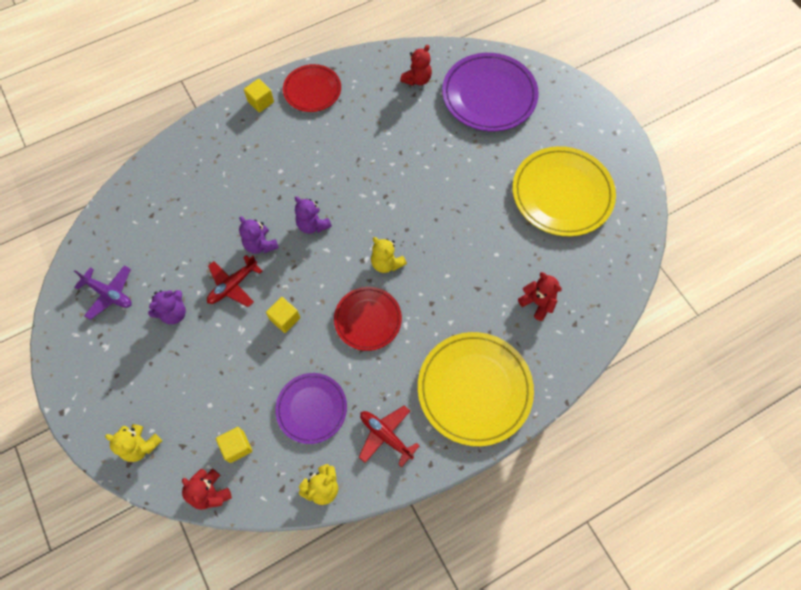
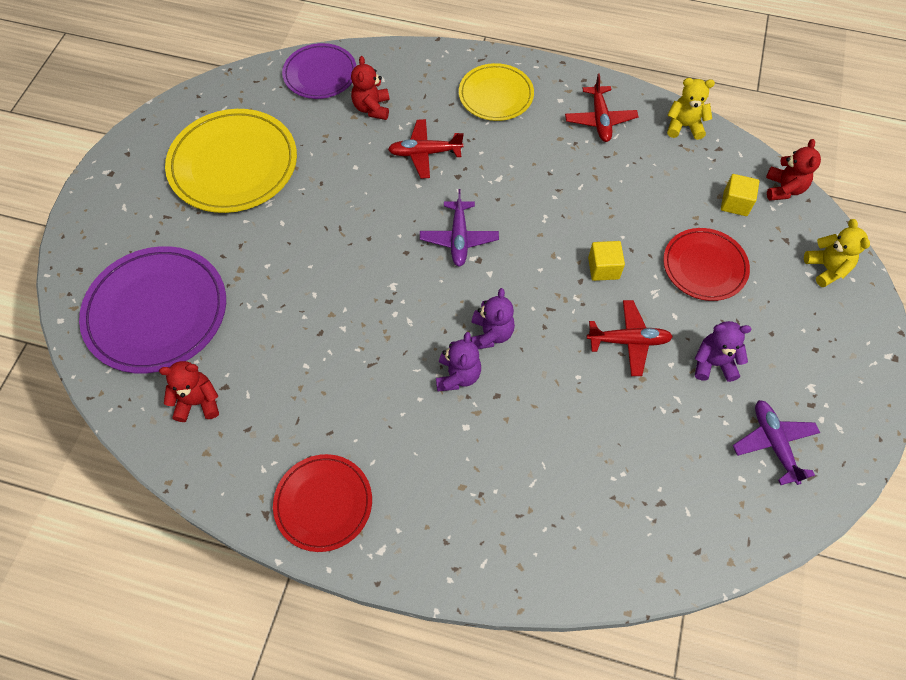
camera: 135 degrees left, 5 degrees down
purple teddy bear [239,216,279,254] -> purple teddy bear moved to [436,332,481,392]
yellow cube [244,79,274,113] -> none
purple plate [275,373,347,444] -> purple plate moved to [282,43,356,99]
red plate [334,287,402,351] -> red plate moved to [663,228,750,301]
yellow teddy bear [371,237,407,273] -> purple plane [420,189,499,267]
yellow plate [418,332,534,446] -> yellow plate [459,63,534,121], size x0.61
none -> red plane [388,119,464,179]

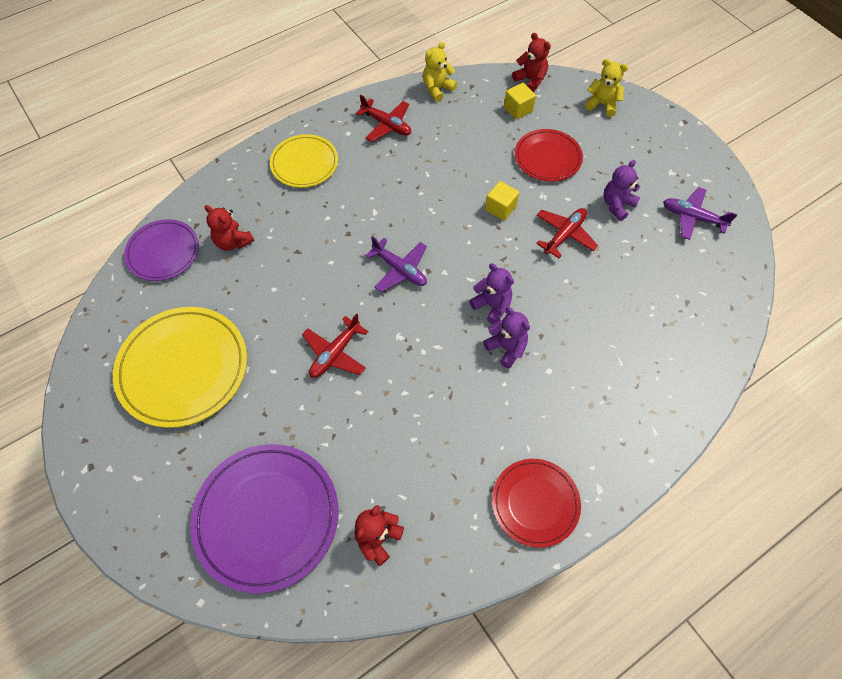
camera: 50 degrees left, 0 degrees up
red plane [388,119,464,179] -> red plane moved to [302,313,368,378]

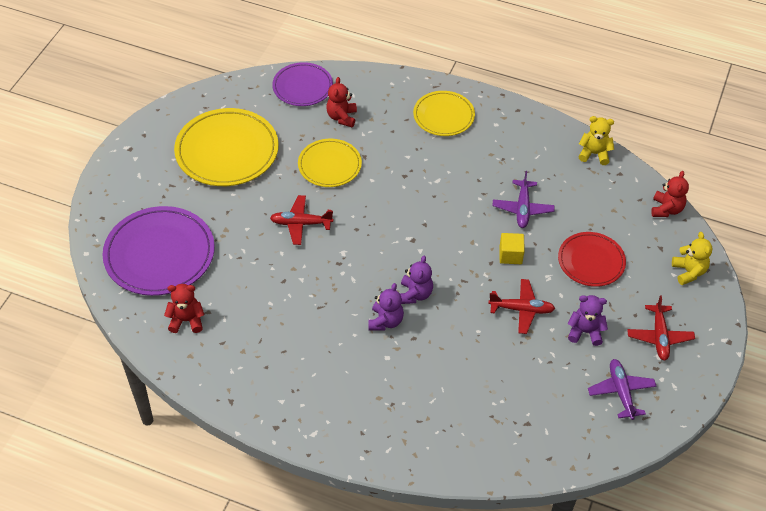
camera: 55 degrees right, 10 degrees down
red plane [355,94,411,142] -> red plane moved to [627,295,695,361]
purple plane [365,236,427,292] -> purple plane moved to [492,171,555,228]
red plate [492,459,581,548] -> none
yellow cube [504,83,536,120] -> none
none -> yellow plate [298,139,362,187]

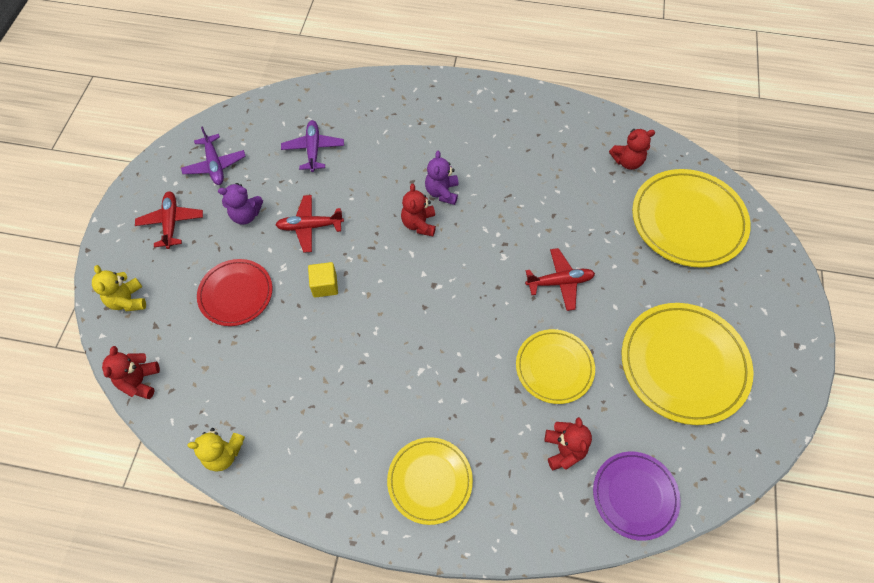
camera: 170 degrees right, 10 degrees up
purple plate [102,206,215,296] -> yellow plate [632,169,751,268]
purple teddy bear [400,255,433,304] -> red teddy bear [401,184,436,236]
purple plane [492,171,555,228] -> purple plane moved to [281,120,344,172]

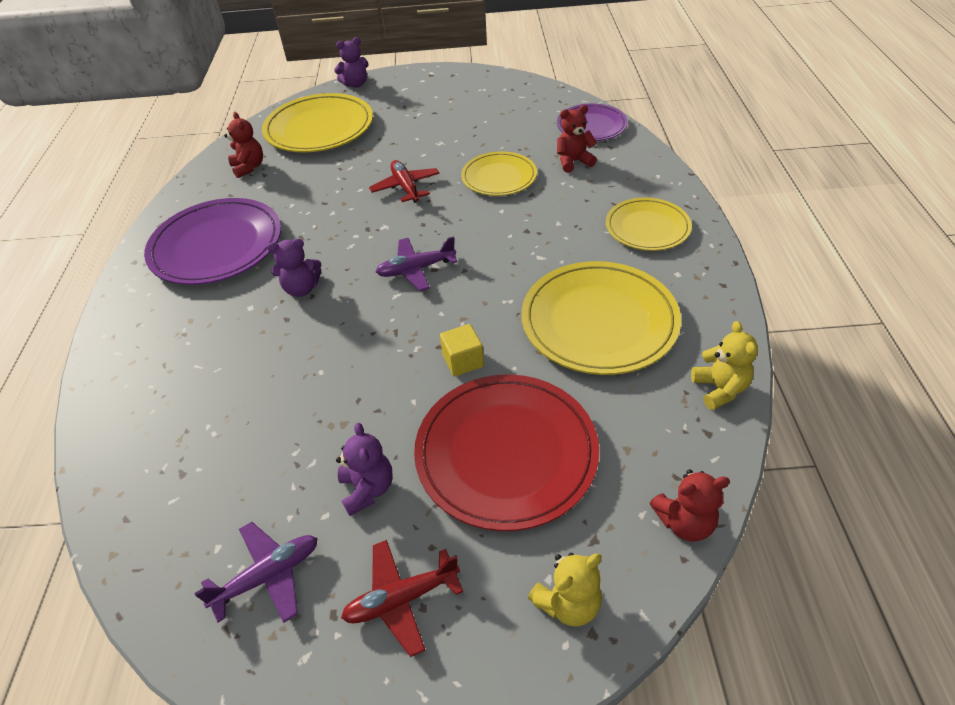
camera: 100 degrees left, 15 degrees down
red plate [197,259,272,326] -> red plate [414,374,599,531], size x1.63
red plane [276,195,344,253] -> none
purple plane [281,120,344,172] -> purple plane moved to [376,236,457,291]
red teddy bear [401,184,436,236] -> none
yellow plate [622,303,754,425] -> yellow plate moved to [521,261,681,375]
none -> purple plate [144,198,281,285]
none -> purple teddy bear [334,37,369,88]

